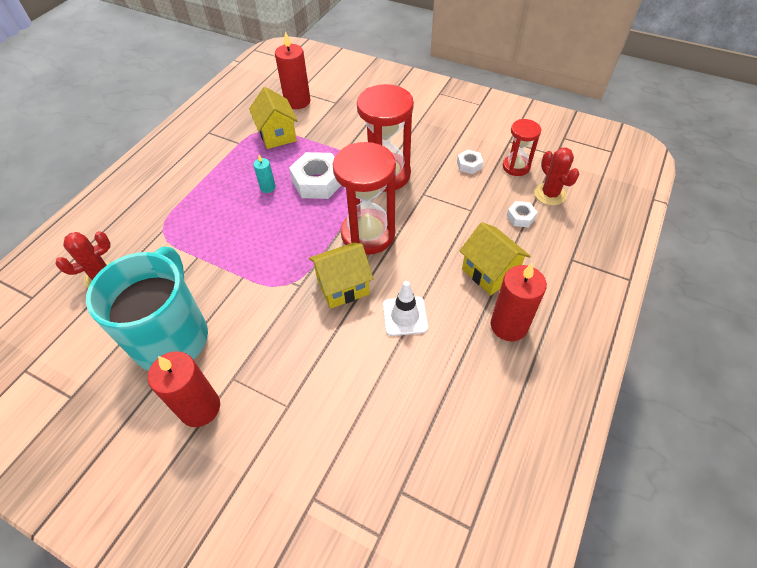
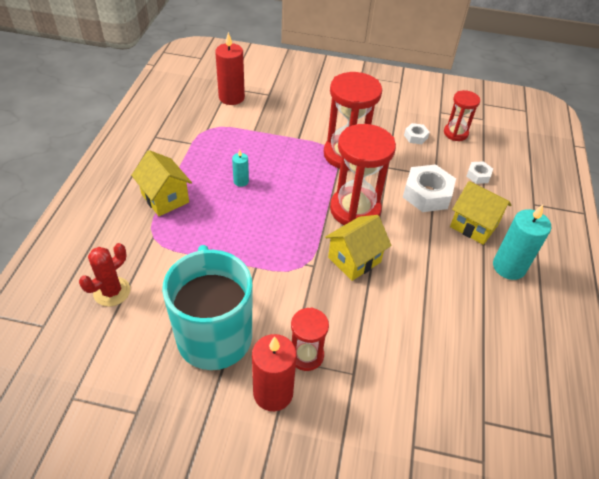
camera: 20 degrees left, 5 degrees down
yellow house [249,87,298,149] -> yellow house moved to [131,150,192,216]
white nut [289,152,342,199] -> white nut moved to [403,164,456,212]
white traffic cone [383,281,428,336] -> none
red candle [491,263,547,341] -> turquoise candle [493,205,551,280]
red cactus [534,147,579,206] -> none
none -> red hourglass [291,308,329,371]

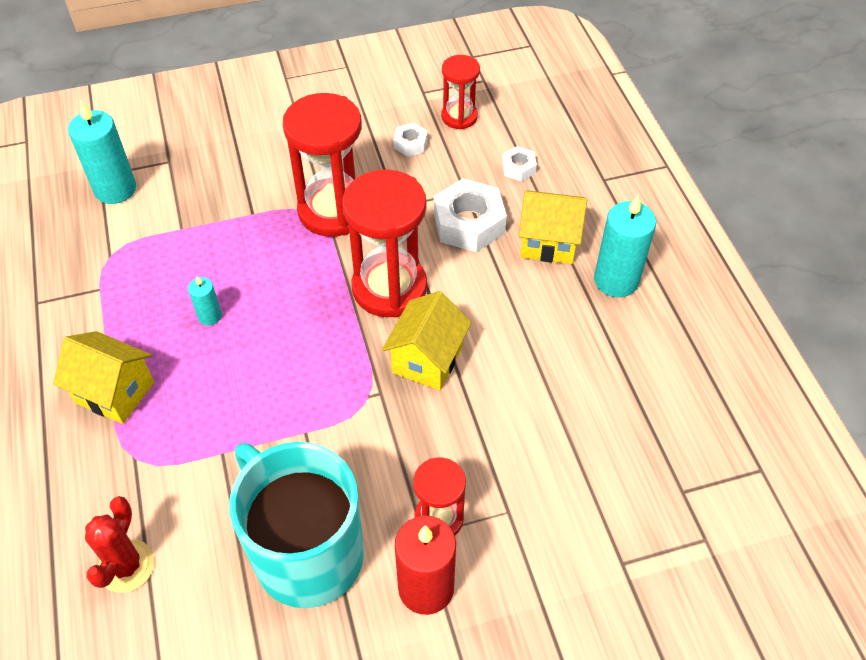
camera: 25 degrees left, 5 degrees up
red candle [215,32,245,105] -> turquoise candle [68,101,136,204]

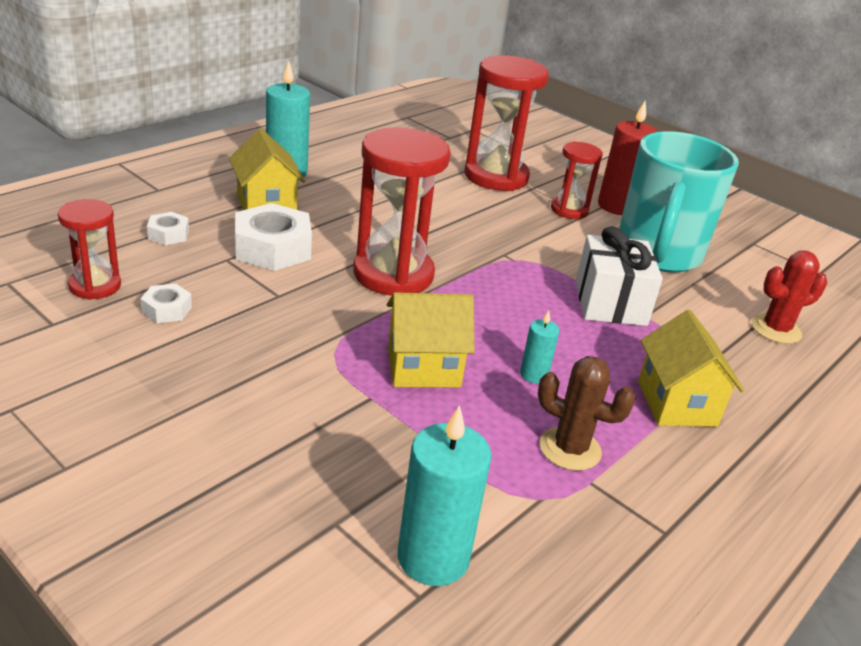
camera: 125 degrees left, 20 degrees down
red hourglass [283,93,362,237] -> red hourglass moved to [464,55,549,191]
yellow house [382,291,472,390] -> yellow house moved to [387,292,475,387]
none -> brown cactus [538,356,636,471]
none -> white gift [576,226,663,326]

